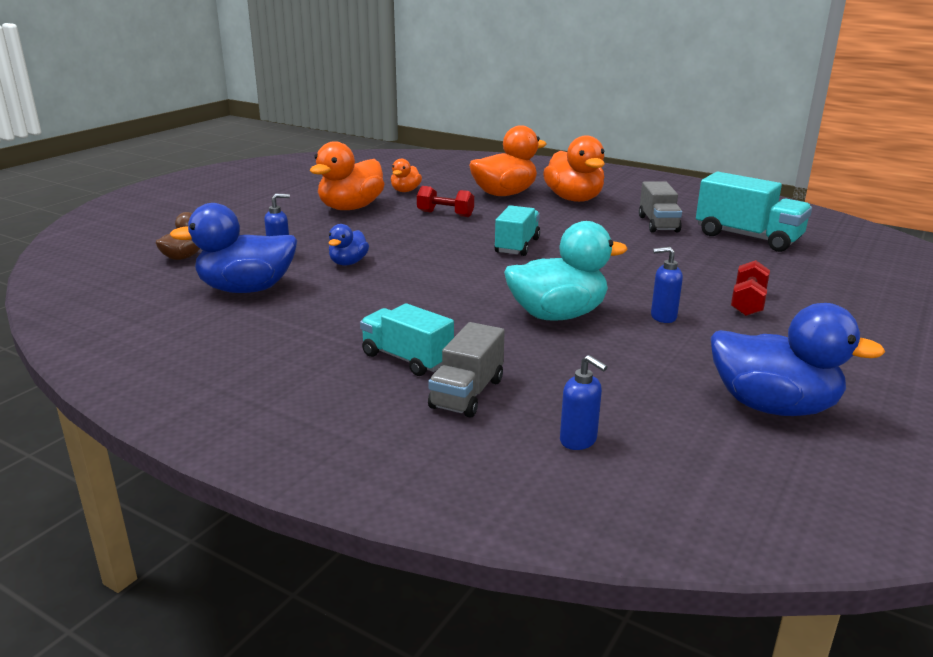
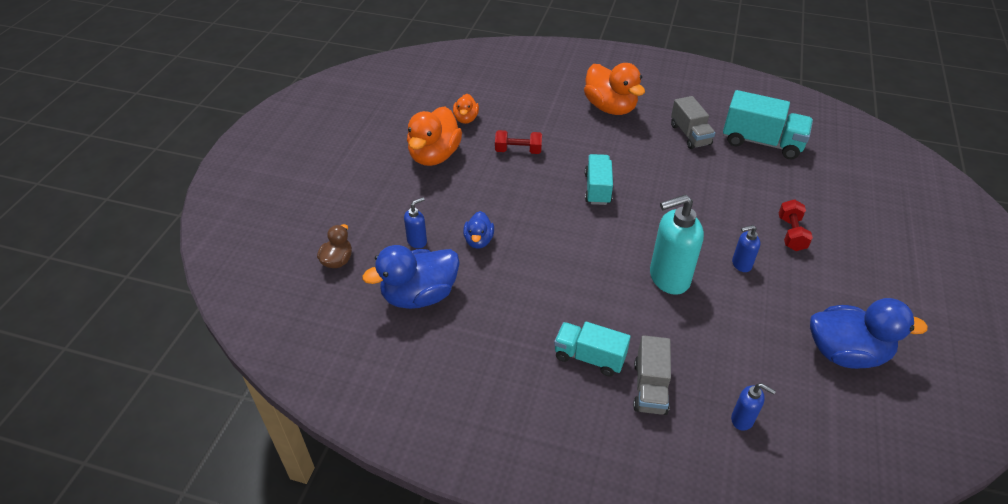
camera: 15 degrees left, 20 degrees up
orange duck [469,125,547,196] -> none
turquoise duck [504,221,628,321] -> turquoise soap dispenser [650,194,704,295]

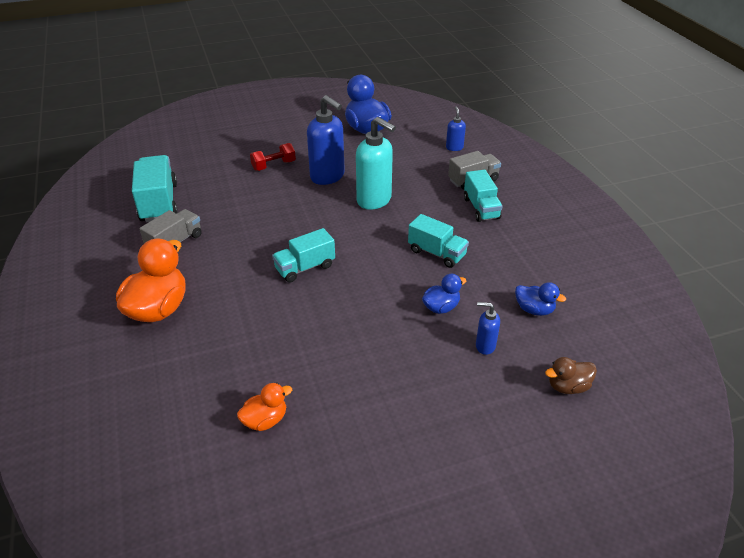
camera: 125 degrees left, 5 degrees down
blue duck [362,245,460,309] -> blue duck [515,282,566,316], size x0.53
orange duck [407,107,462,166] -> none
red dumbbell [495,130,542,154] -> none
blue soap dispenser [732,225,760,272] -> blue soap dispenser [307,95,345,185], size x2.01
none -> turquoise truck [408,214,469,268]

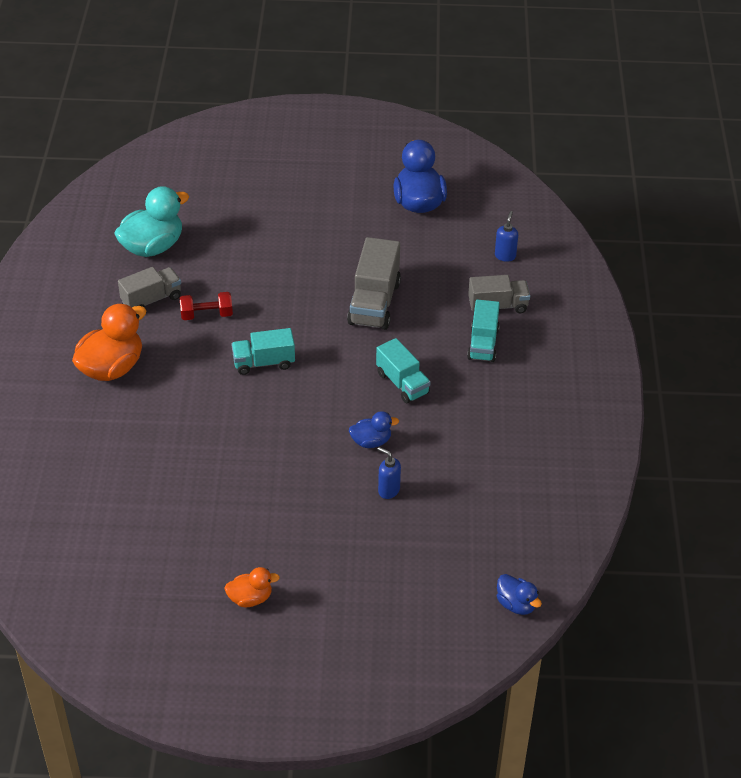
camera: 20 degrees right, 5 degrees up
turquoise truck [132,155,178,222] -> turquoise duck [114,186,189,257]
orange duck [237,383,292,431] -> orange duck moved to [224,567,280,607]
red dumbbell [250,143,296,171] -> red dumbbell moved to [180,292,233,320]
blue soap dispenser [307,95,345,185] -> none
turquoise soap dispenser [356,117,396,210] -> grey truck [347,237,401,330]
blue duck [515,282,566,316] -> blue duck moved to [497,574,542,615]
brown duck [545,357,597,394] -> none

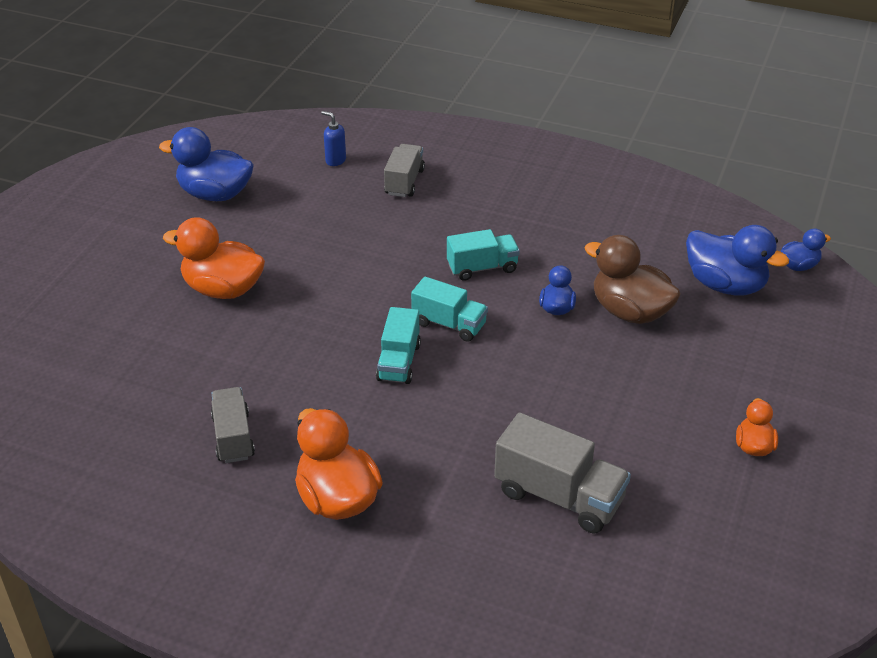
camera: 70 degrees left, 5 degrees down
turquoise duck [114,186,189,257] -> none
red dumbbell [180,292,233,320] -> none
grey truck [347,237,401,330] -> grey truck moved to [494,412,631,533]
blue soap dispenser [377,447,401,499] -> brown duck [584,235,681,324]
turquoise truck [467,299,500,362] -> turquoise truck moved to [411,277,488,342]
none -> orange duck [163,217,265,299]
none -> blue duck [686,225,789,295]

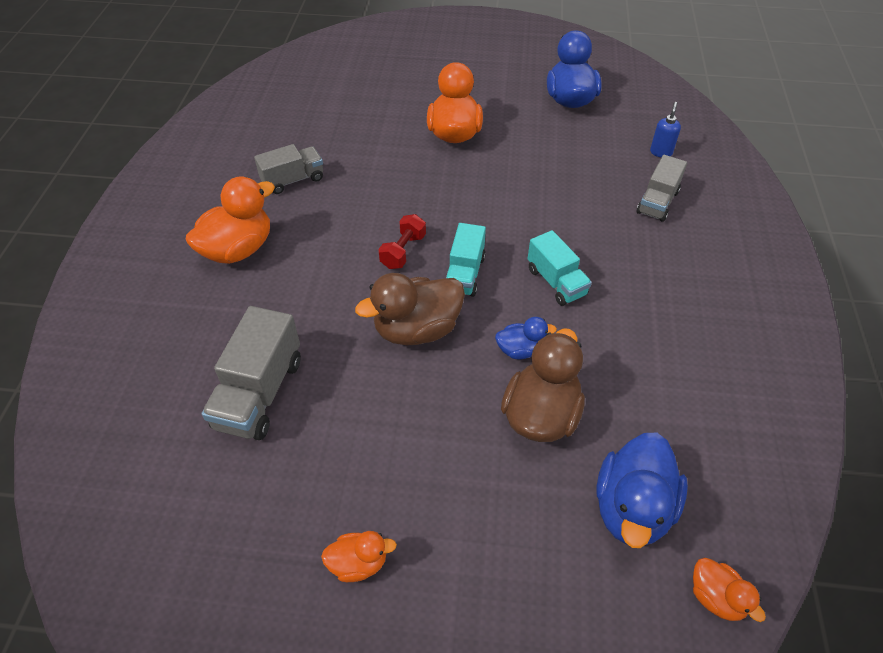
camera: 75 degrees right, 10 degrees up
turquoise truck [376,307,421,384] -> red dumbbell [378,214,426,269]
grey truck [384,144,425,197] -> grey truck turned 120 degrees clockwise [637,155,687,222]
blue duck [780,229,831,271] -> orange duck [693,558,766,622]
none -> brown duck [355,273,465,345]

